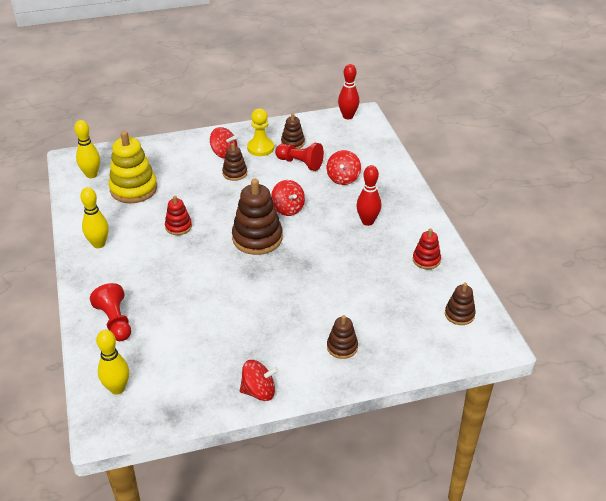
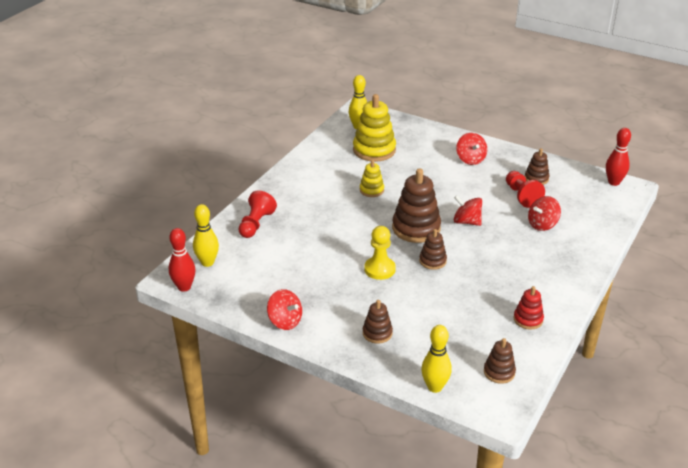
camera: 45 degrees right, 5 degrees down
yellow bowling pin [80,187,109,248] -> yellow bowling pin moved to [421,325,452,393]
red stacking toy [165,196,192,235] -> yellow stacking toy [360,160,384,197]
brown stacking toy [222,143,247,181] -> brown stacking toy moved to [419,229,447,270]
yellow pawn [247,108,274,156] -> yellow pawn moved to [364,226,396,280]
red spinning top [271,180,305,216] -> red spinning top turned 105 degrees clockwise [454,195,482,226]
red bowling pin [356,165,381,226] -> red bowling pin moved to [169,228,196,292]

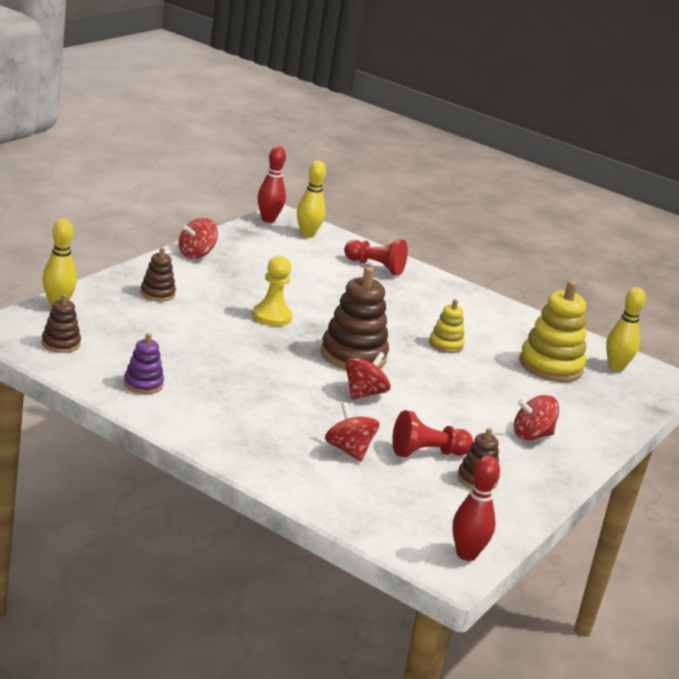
camera: 90 degrees right, 10 degrees down
brown stacking toy [419,229,447,270] -> none
red stacking toy [514,286,544,330] -> purple stacking toy [124,333,164,394]

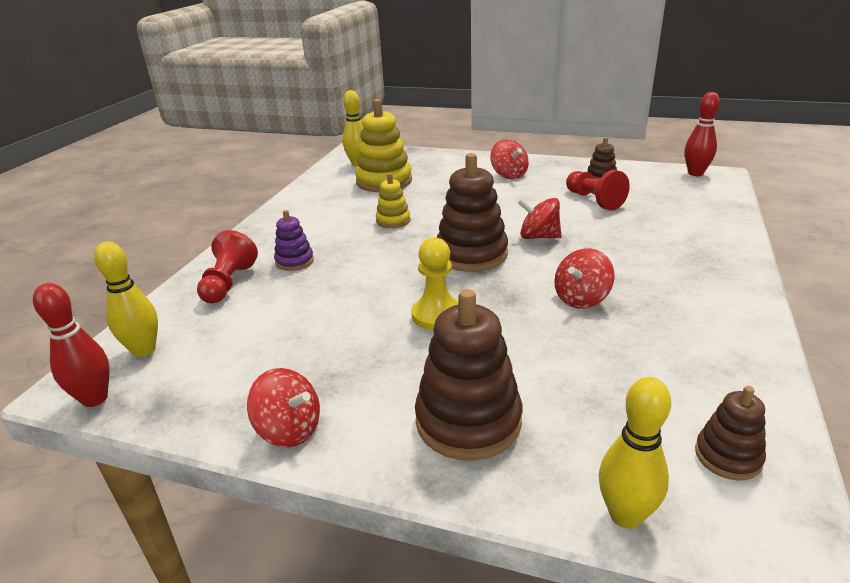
camera: 100 degrees left, 5 degrees up
purple stacking toy [124,333,164,394] -> purple stacking toy moved to [274,210,314,271]
brown stacking toy [140,247,176,302] -> brown stacking toy [415,289,522,460], size x1.86
red spinning top [325,402,380,462] -> red spinning top moved to [554,249,615,309]

